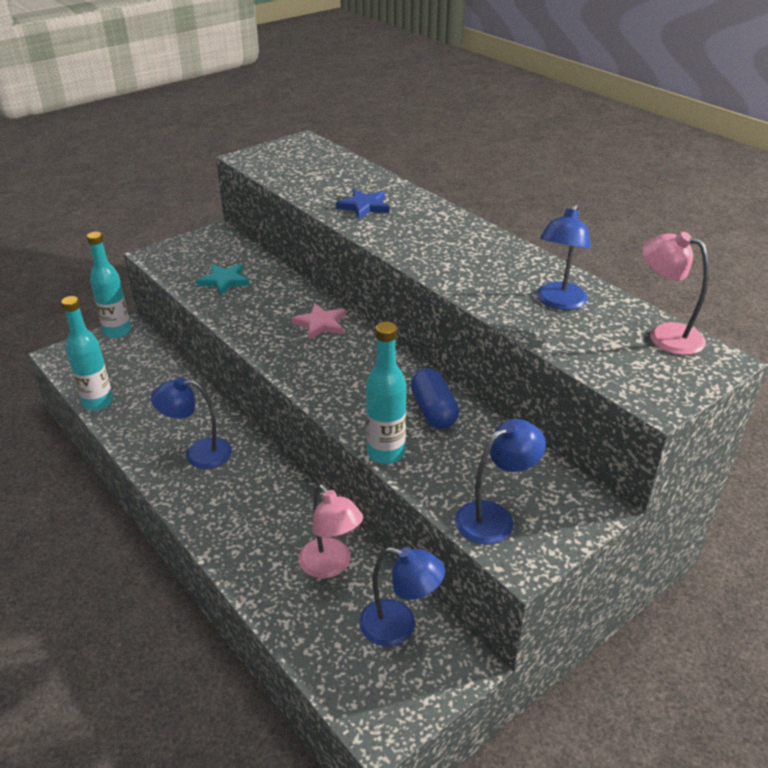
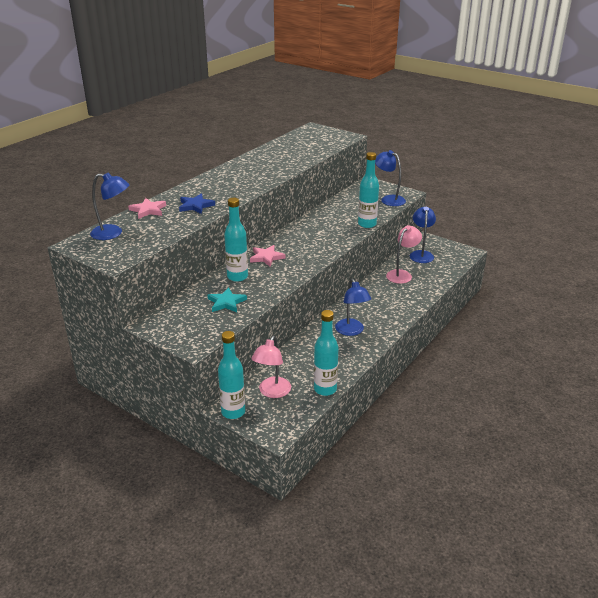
camera: 105 degrees left, 5 degrees down
blue capsule [411,368,459,429] -> none
blue lamp [537,204,591,310] -> blue lamp moved to [90,173,130,240]
pink lamp [642,232,709,355] -> pink lamp moved to [251,336,291,398]
none -> pink star [128,198,166,219]
none -> turquoise bottle [224,198,248,282]

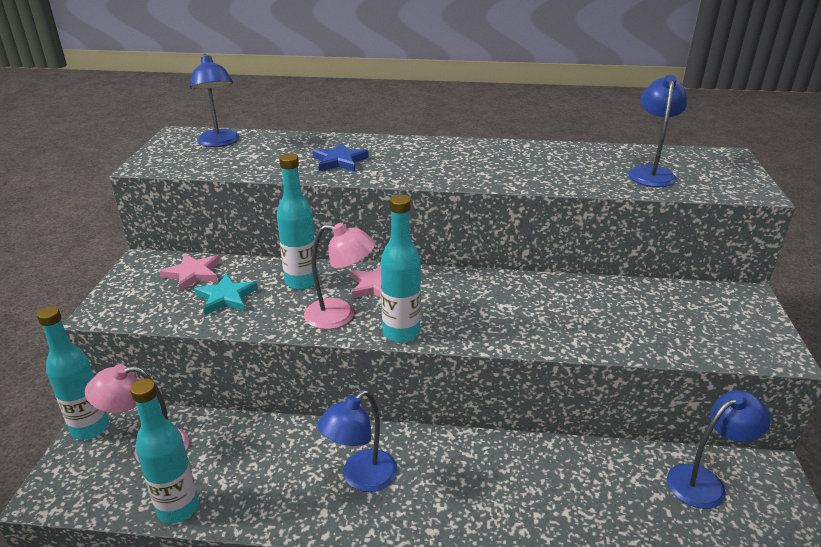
camera: 60 degrees right, 0 degrees up
pink star [128,198,166,219] -> pink star moved to [160,254,219,291]
turquoise bottle [358,152,379,228] -> turquoise bottle moved to [381,194,421,343]
blue lamp [375,150,406,206] -> blue lamp moved to [628,75,687,187]
pink lamp [386,225,422,284] -> pink lamp moved to [304,223,375,329]

